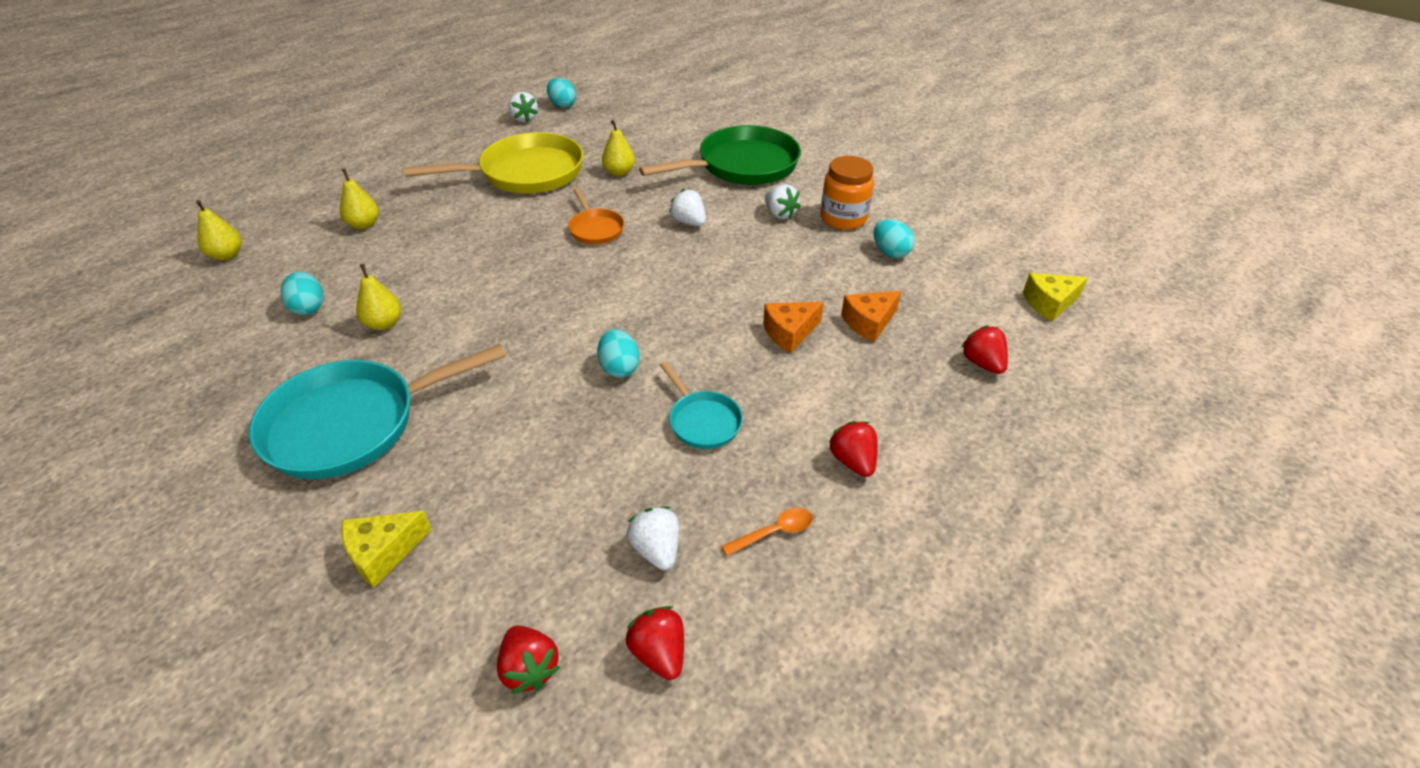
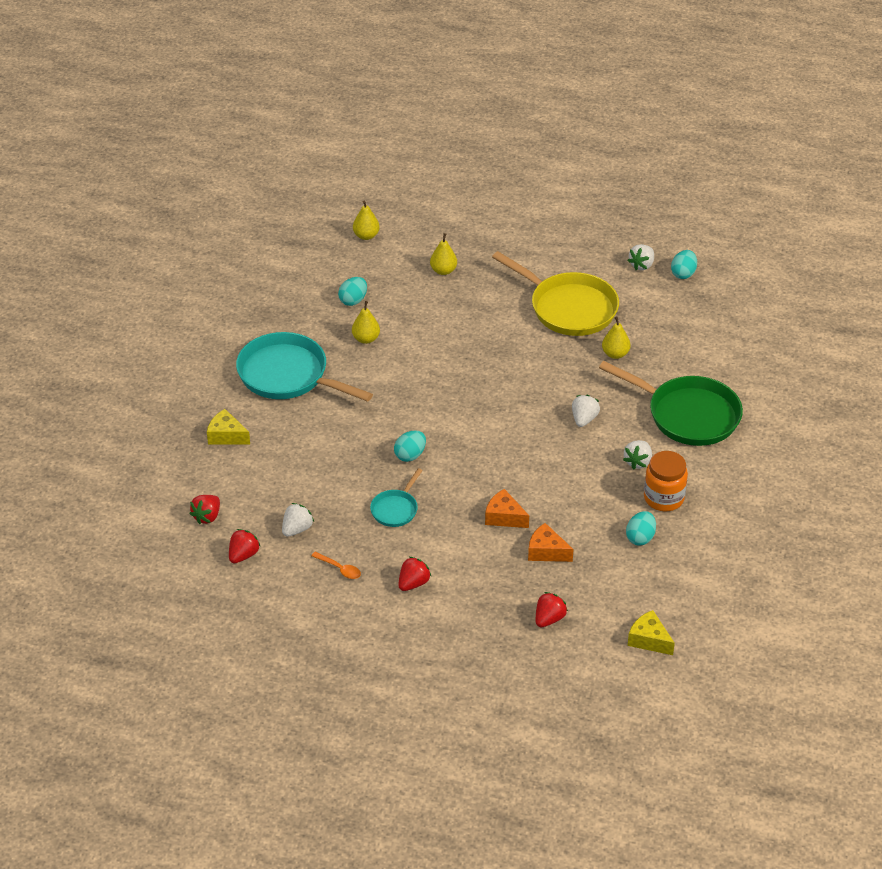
camera: 60 degrees right, 0 degrees up
orange pan [568,188,624,244] -> none

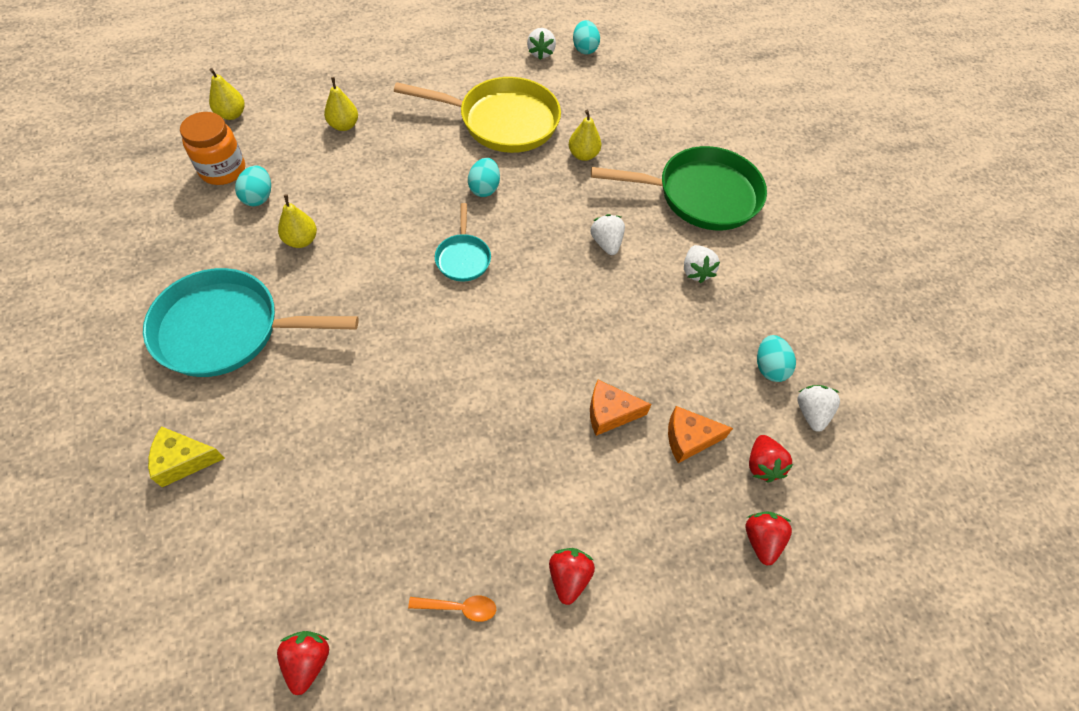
camera: 35 degrees left, 15 degrees up
red strawberry [189,495,220,524] -> red strawberry moved to [749,435,793,482]
white strawberry [282,503,314,537] -> white strawberry moved to [797,385,840,432]
turquoise pan [370,468,423,527] -> turquoise pan moved to [435,203,491,282]
turquoise egg [394,430,426,462] -> turquoise egg moved to [468,158,500,197]
yellow cheese [627,610,675,655] -> none
orange jar [644,451,688,511] -> orange jar moved to [180,112,245,185]

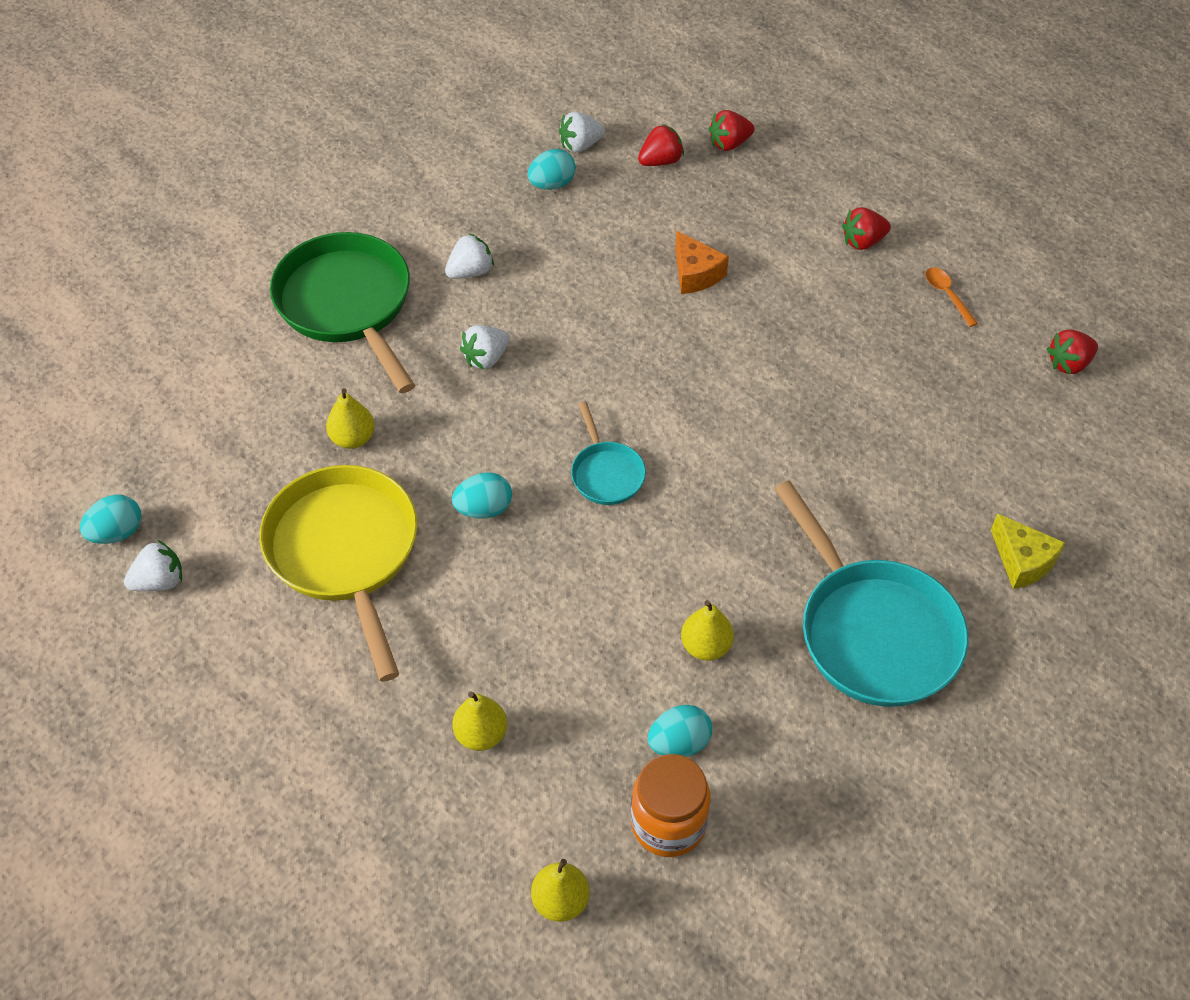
camera: 115 degrees left, 5 degrees down
turquoise pan [435,203,491,282] -> turquoise pan turned 105 degrees clockwise [571,402,646,505]
orange cheese [668,406,733,463] -> none

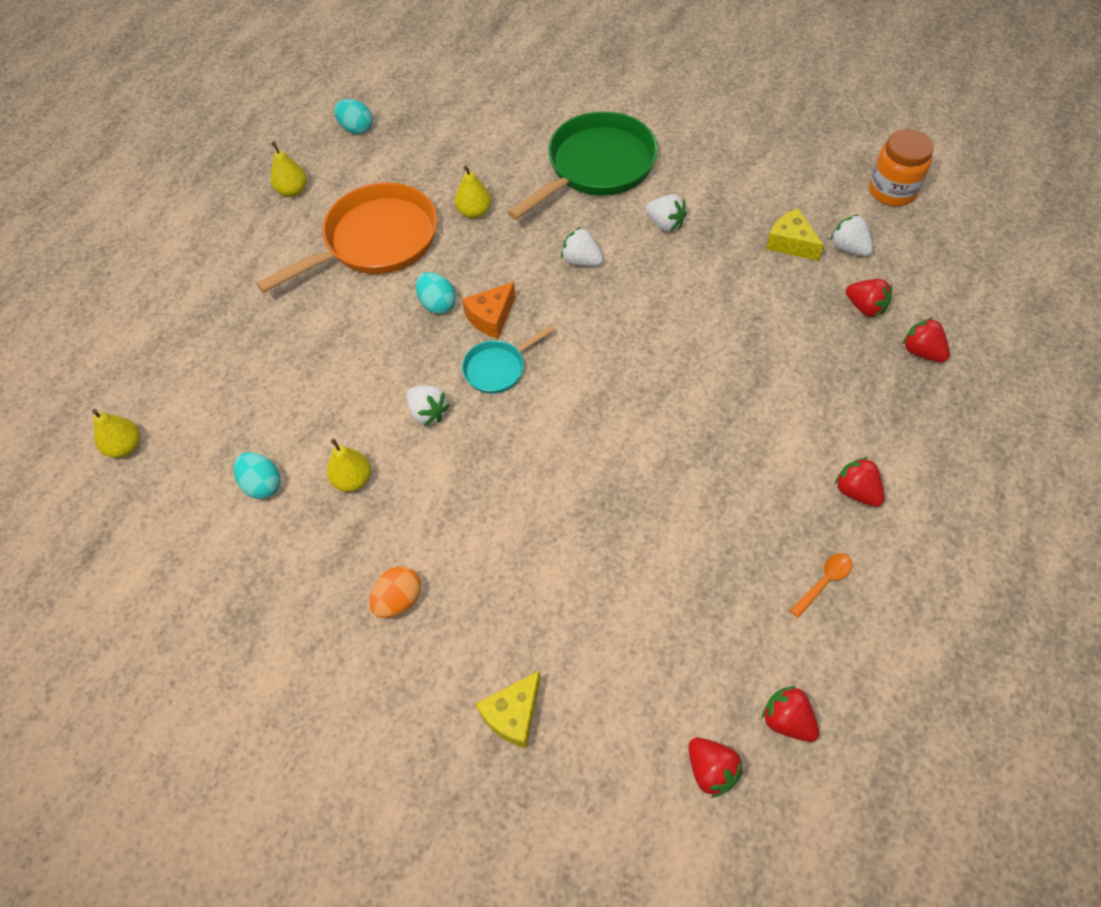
camera: 75 degrees right, 5 degrees up
white strawberry [124,540,182,591] -> white strawberry moved to [407,386,450,426]
yellow pan [259,465,417,682] -> orange pan [256,182,437,293]
yellow pear [452,691,507,751] -> yellow pear moved to [270,142,307,197]
turquoise egg [528,149,576,190] -> yellow cheese [766,208,824,261]
orange jar [631,754,710,857] -> orange jar moved to [869,129,934,206]
orange cheese [675,230,729,294] -> orange cheese moved to [462,282,516,339]
turquoise pan [774,481,968,707] -> orange egg [369,566,421,618]
none -> red strawberry [688,738,743,798]

